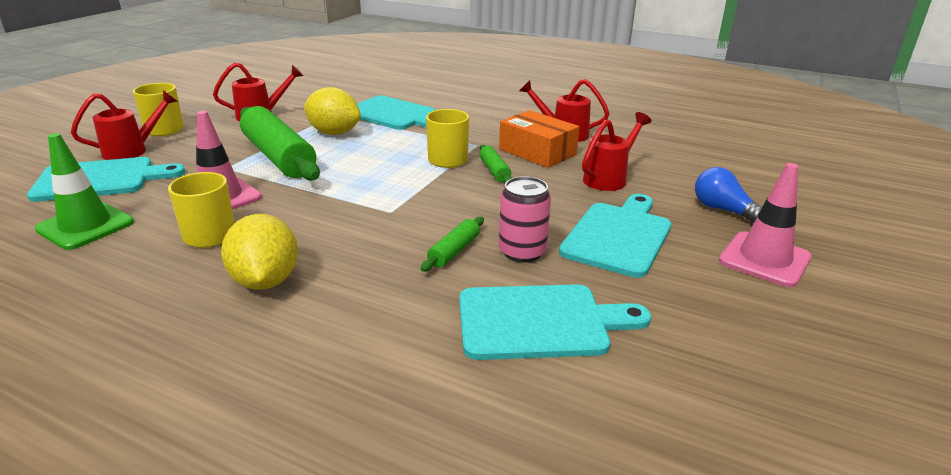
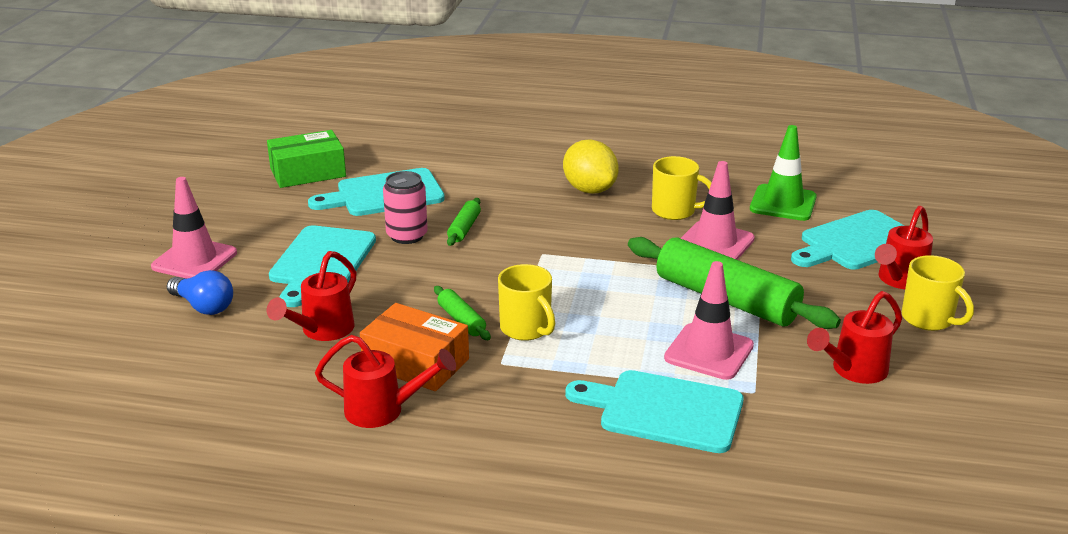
camera: 165 degrees right, 0 degrees up
yellow lemon [304,87,361,135] -> pink traffic cone [664,261,754,380]
none -> green box [267,130,346,188]

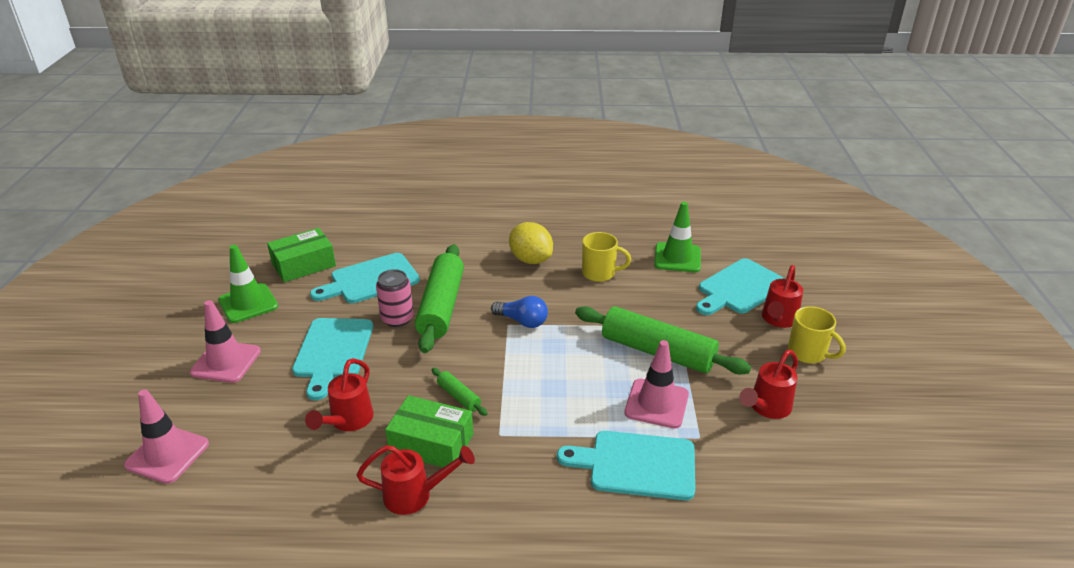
camera: 10 degrees left, 5 degrees up
blue light bulb [167,270,233,315] -> blue light bulb moved to [491,296,548,328]
orange box [360,303,469,391] -> green box [385,395,473,467]
green rolling pin [447,198,481,246] -> green rolling pin [415,244,464,353], size x2.26
yellow mug [498,264,555,341] -> none
pink traffic cone [680,161,755,260] -> pink traffic cone moved to [124,389,209,484]
none -> green traffic cone [218,245,278,323]

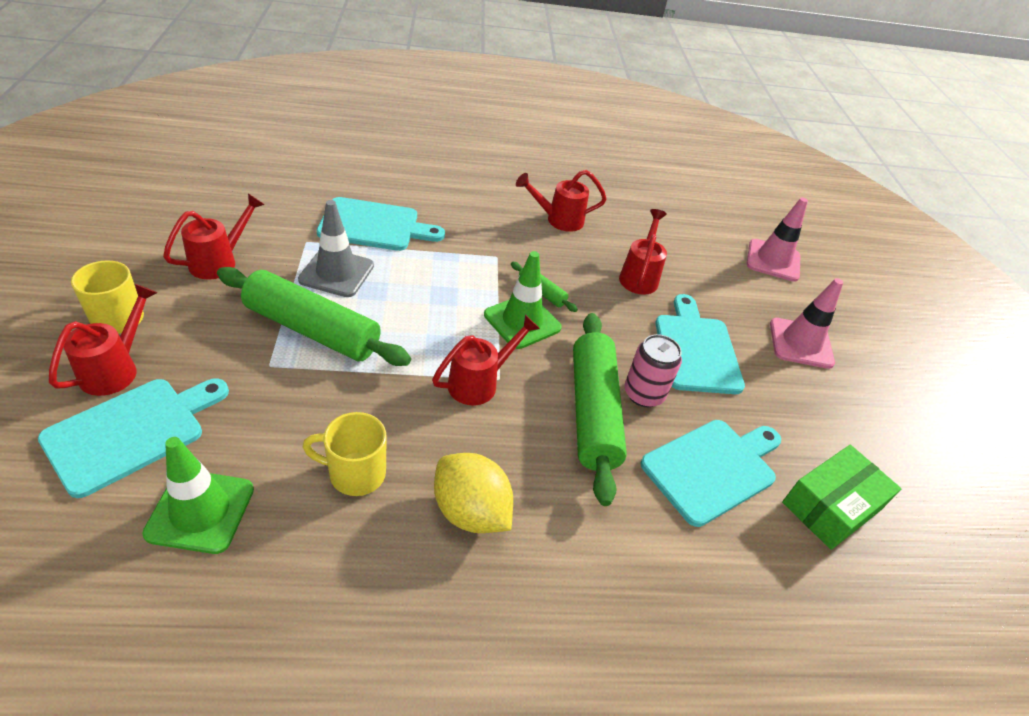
camera: 170 degrees right, 10 degrees up
green traffic cone [218,245,278,323] -> green traffic cone moved to [484,251,562,349]
green box [385,395,473,467] -> none
blue light bulb [491,296,548,328] -> red watering can [432,315,540,405]
pink traffic cone [624,340,689,429] -> grey traffic cone [298,200,374,297]

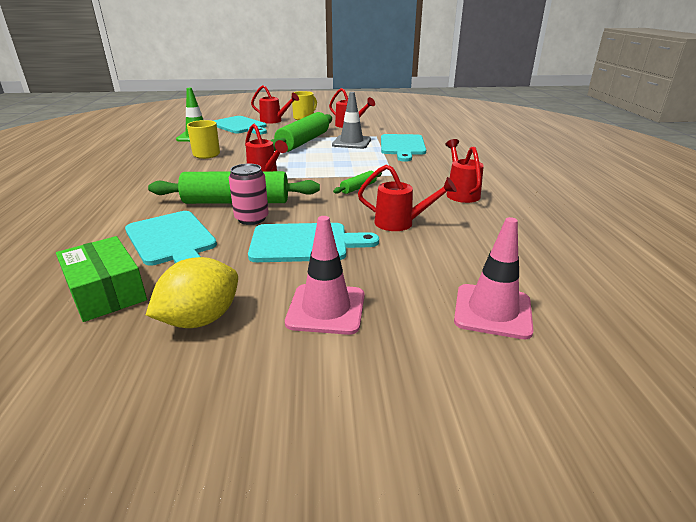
camera: 95 degrees right, 15 degrees down
yellow lemon [434,453,513,533] -> yellow lemon moved to [146,257,238,328]
green traffic cone [484,251,562,349] -> none

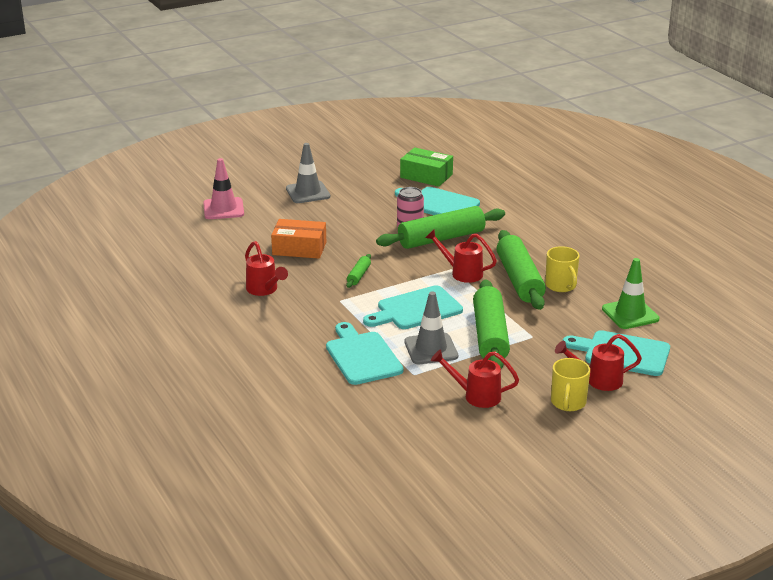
camera: 155 degrees right, 0 degrees up
yellow lemon [146,257,238,328] -> none
turquoise cutting board [248,223,379,262] -> turquoise cutting board moved to [363,285,463,329]
pink traffic cone [285,216,364,335] -> grey traffic cone [286,143,330,203]
red watering can [358,165,457,231] -> orange box [271,219,326,259]
none -> green rolling pin [496,230,546,310]

